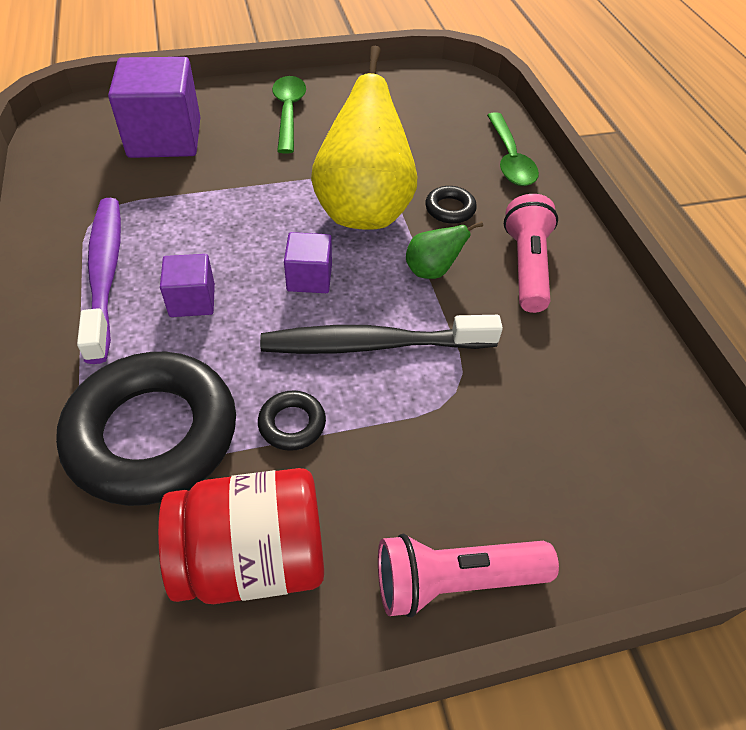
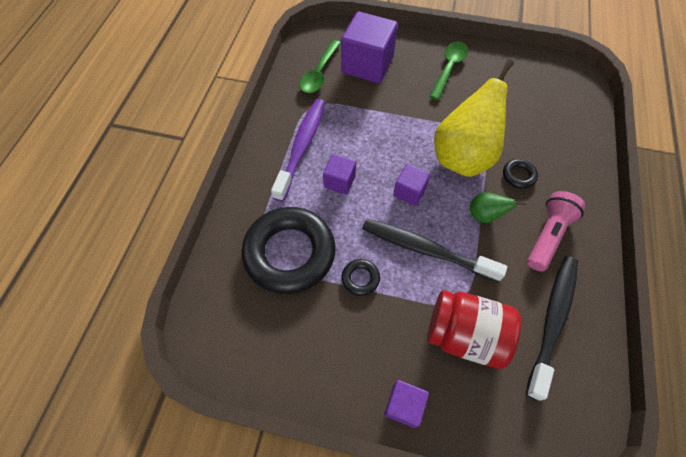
camera: 30 degrees right, 10 degrees up
red jar [158,468,324,604] -> red jar moved to [427,290,521,369]
pink flashlight [378,534,559,618] -> purple cube [384,380,429,428]
green spoon [487,112,539,186] -> green spoon moved to [299,40,341,93]
none -> black toothbrush [526,256,578,401]

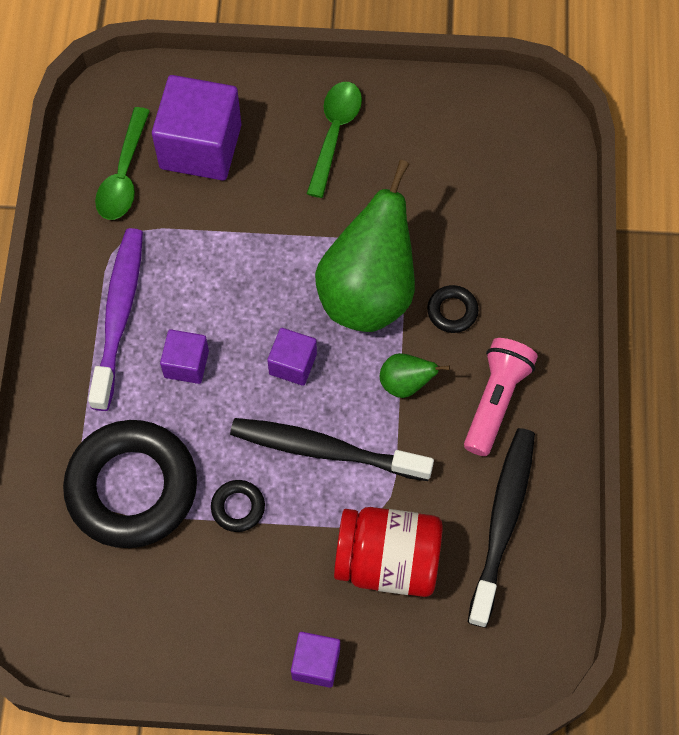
camera: 10 degrees left, 5 degrees up
yellow pear [434,59,514,177] -> green pear [315,160,415,332]

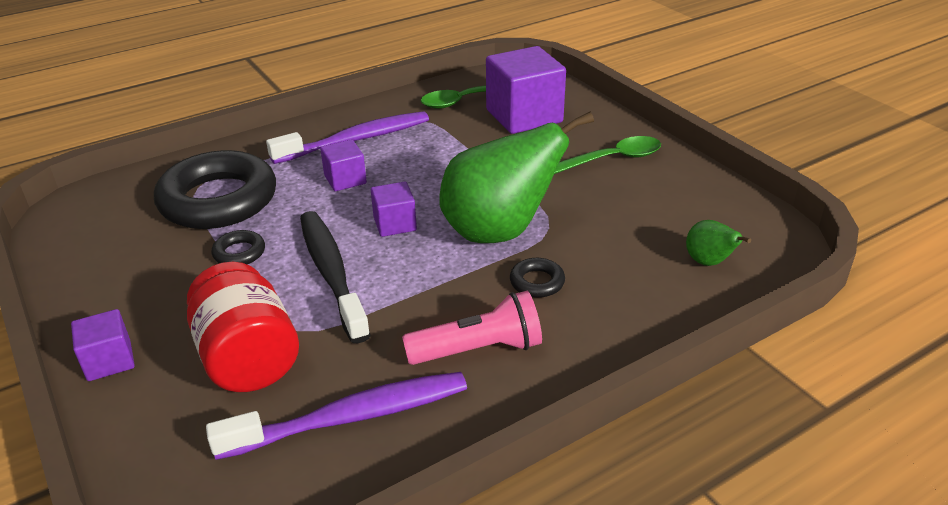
camera: 55 degrees right, 30 degrees down
green pear [380,353,450,398] -> green pear moved to [686,220,751,266]
black toothbrush [468,428,535,628] -> purple toothbrush [206,372,467,460]

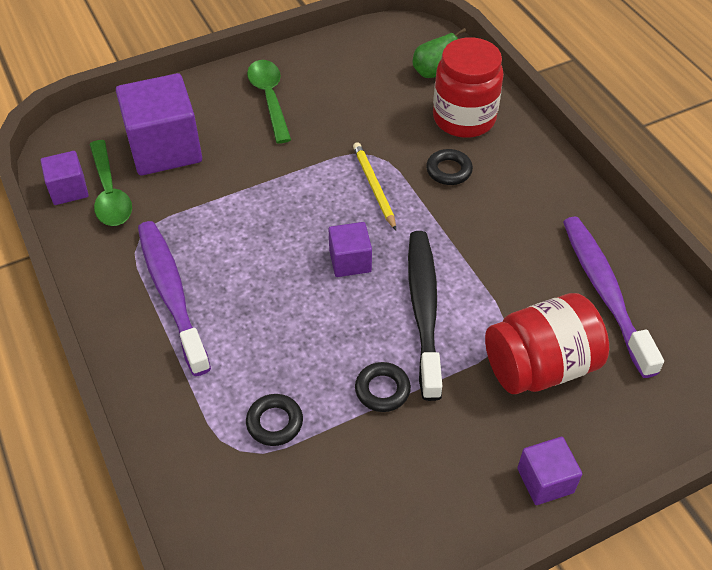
camera: 85 degrees left, 15 degrees up
black ring [154,150,276,229] -> black ring [246,394,303,446], size x0.41
black toothbrush [300,211,371,343] -> black toothbrush turned 105 degrees clockwise [408,231,442,401]
purple cube [320,140,367,191] -> purple cube moved to [40,151,89,205]
pink flashlight [402,291,542,365] -> none
green pear [439,112,594,243] -> yellow pencil [353,142,396,230]
none -> red jar [433,37,504,138]

